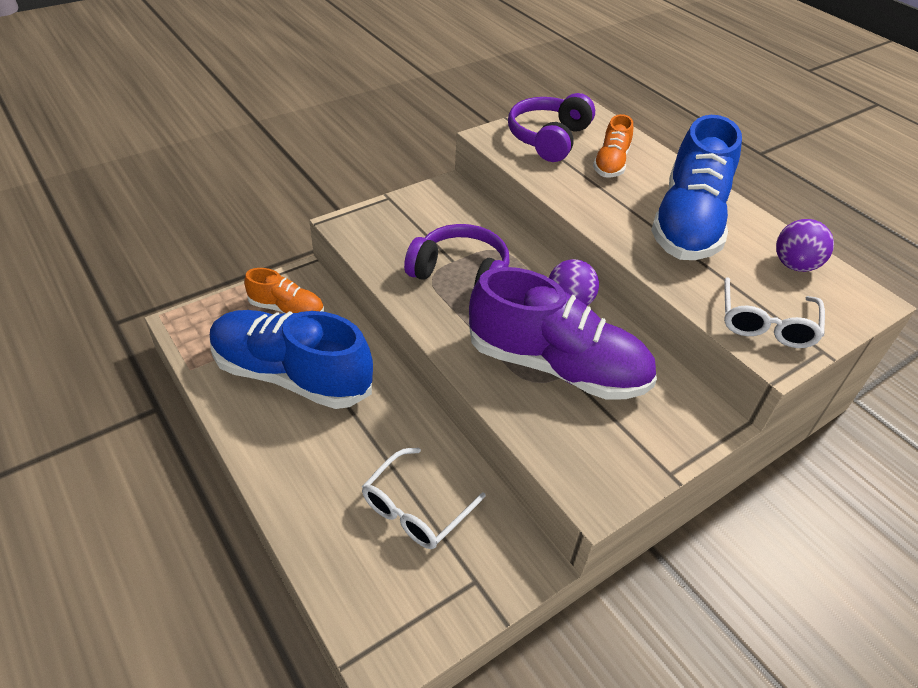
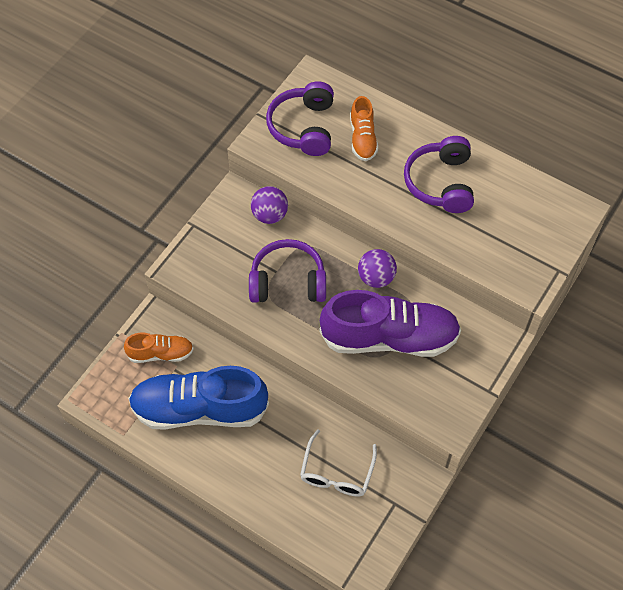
camera: 20 degrees left, 15 degrees up
blue shoe [651,115,742,260] -> purple headphones [404,136,474,213]
white glasses [724,277,825,348] -> none
purple ball [776,219,834,272] -> purple ball moved to [251,186,288,224]

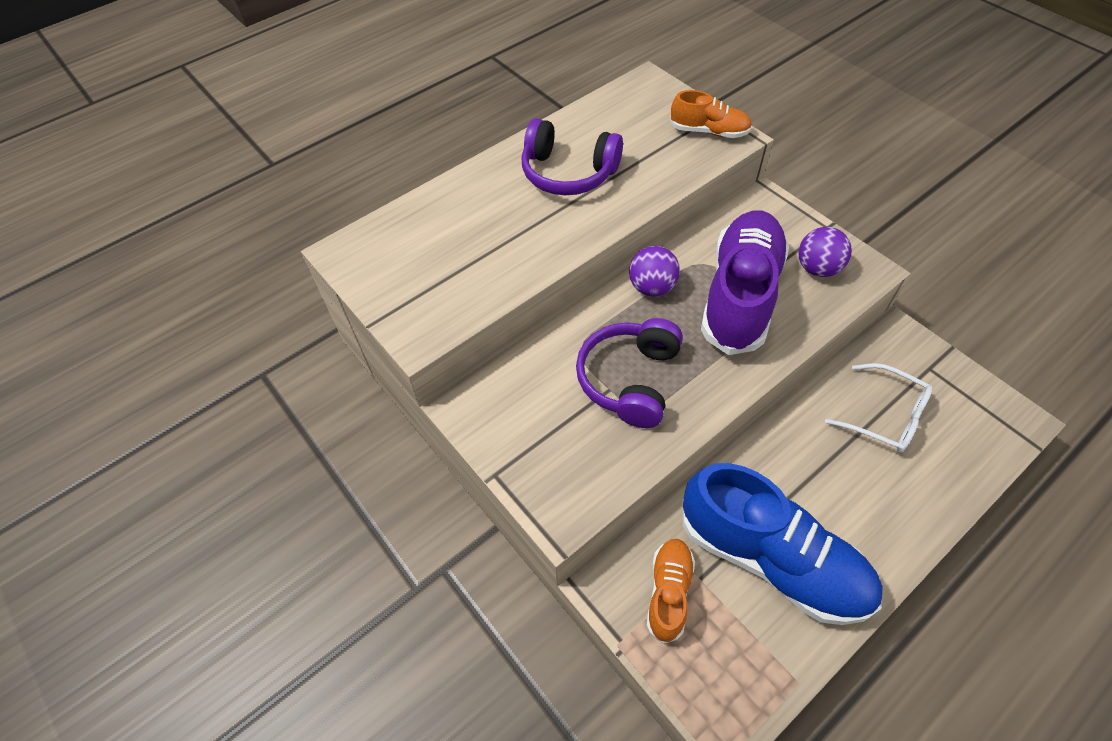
camera: 70 degrees left, 5 degrees down
blue shoe [128,366,269,430] -> blue shoe turned 75 degrees counterclockwise [683,463,883,625]
purple ball [251,186,288,224] -> purple ball moved to [798,227,852,277]
purple headphones [266,81,334,156] -> none
orange shoe [350,96,378,161] -> orange shoe moved to [670,90,752,138]

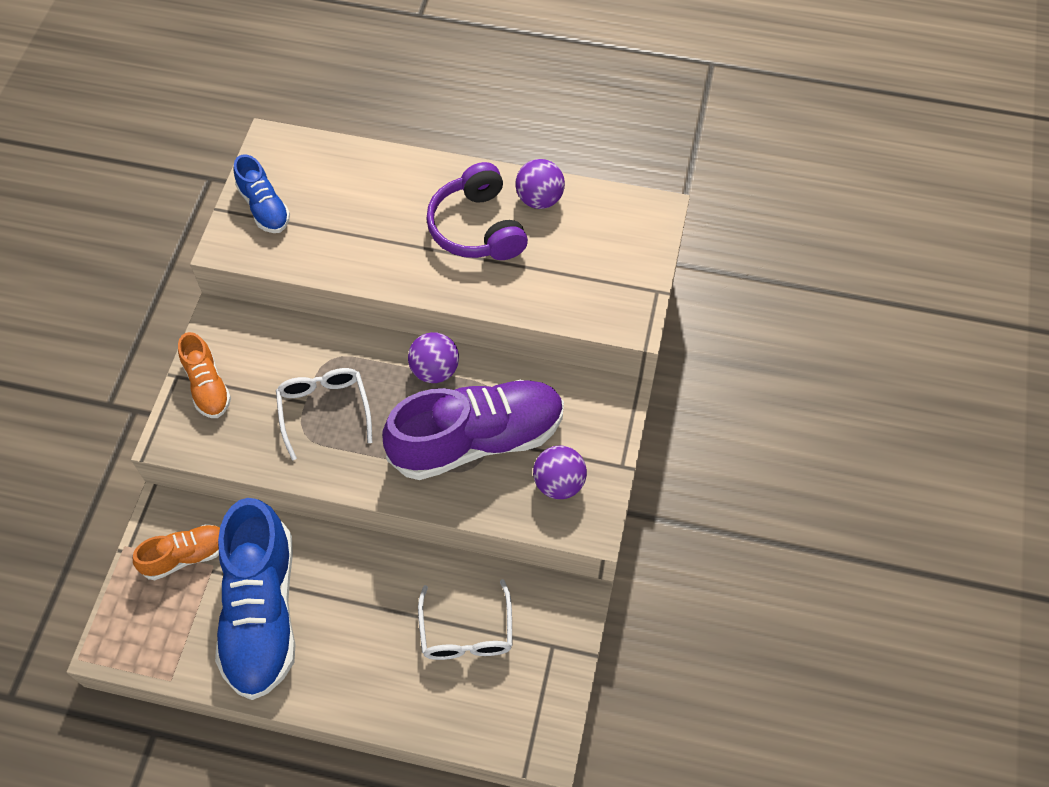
camera: 50 degrees right, 5 degrees up
purple headphones [576,318,683,428] -> white glasses [276,368,372,460]
orange shoe [670,90,752,138] -> orange shoe moved to [178,332,231,418]
none -> blue shoe [234,154,290,233]
none -> purple ball [516,159,565,209]

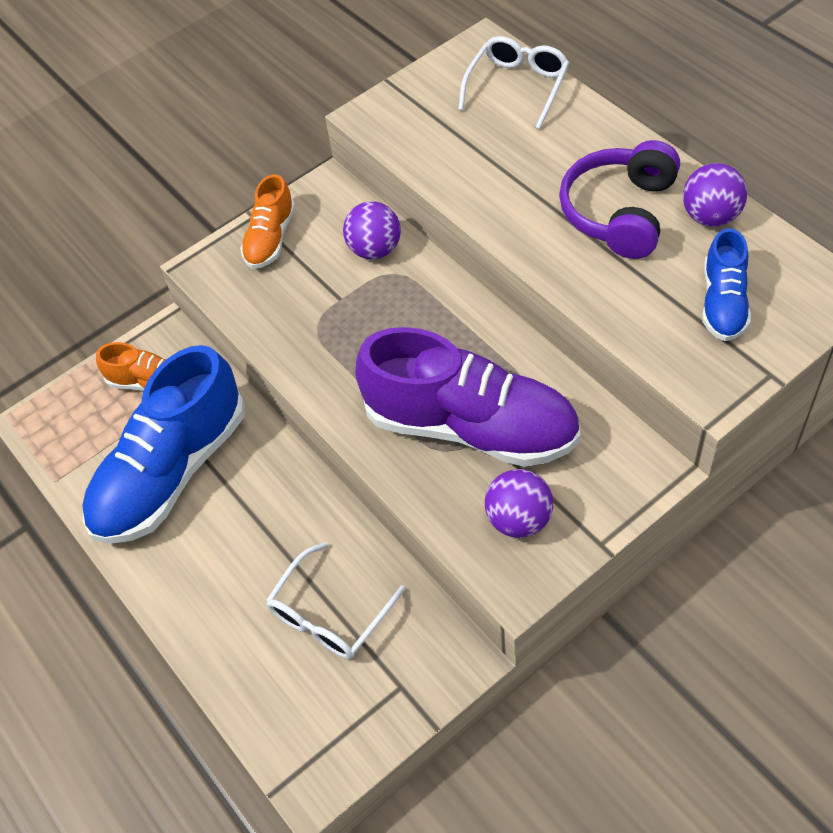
camera: 45 degrees right, 5 degrees down
blue shoe [234,154,290,233] -> blue shoe moved to [702,228,751,341]
white glasses [276,368,372,460] -> white glasses moved to [458,36,569,129]
purple ball [408,332,459,383] -> purple ball moved to [343,201,401,260]

